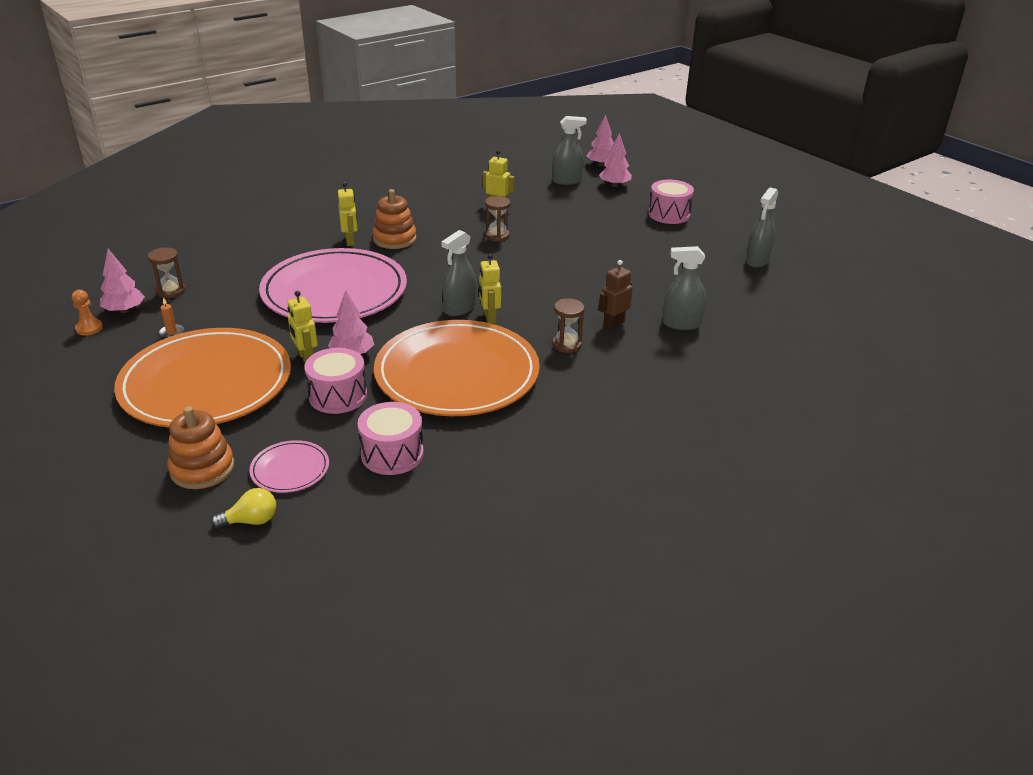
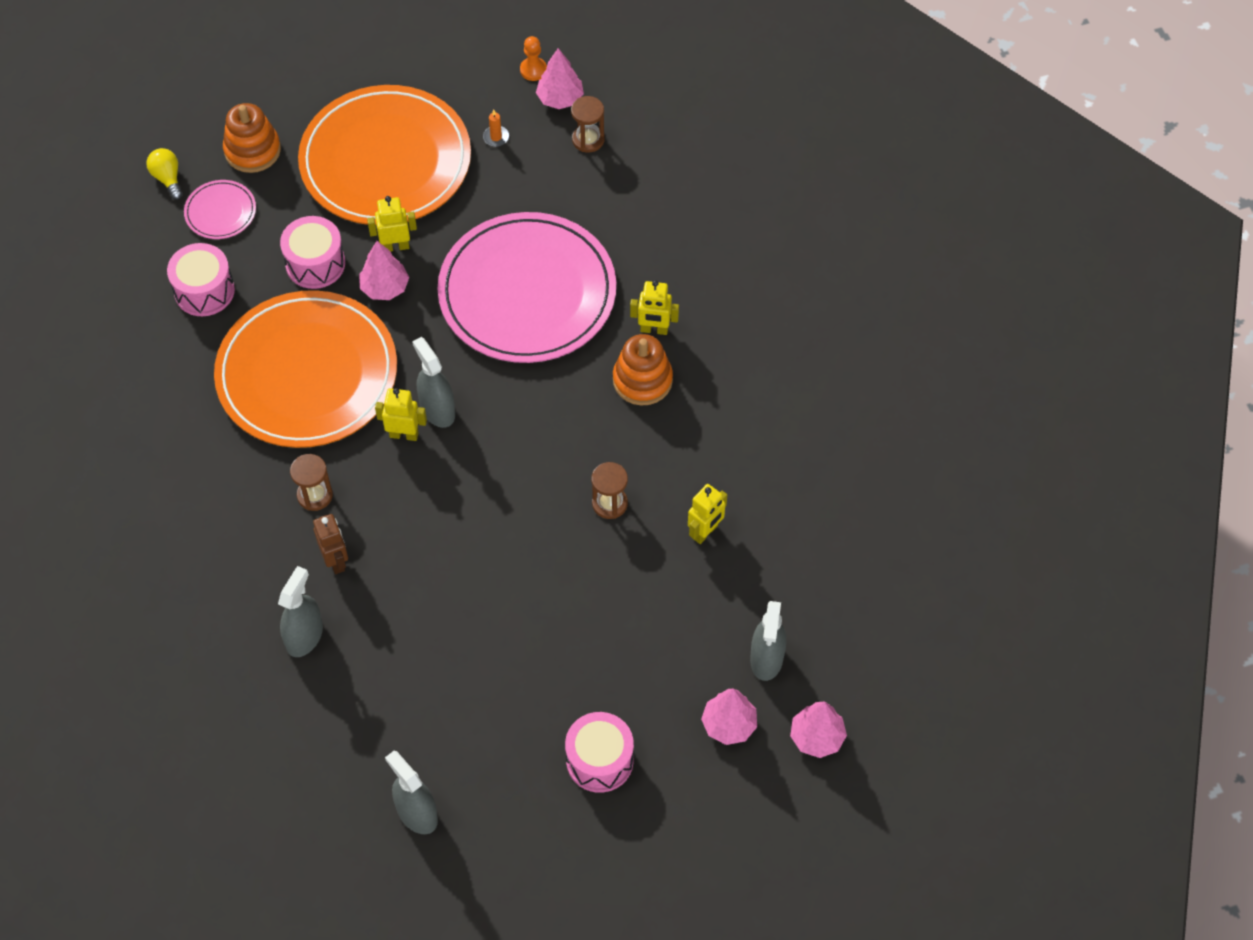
camera: 110 degrees right, 25 degrees up
yellow light bulb [211,488,276,529] -> yellow light bulb turned 150 degrees clockwise [147,148,183,200]

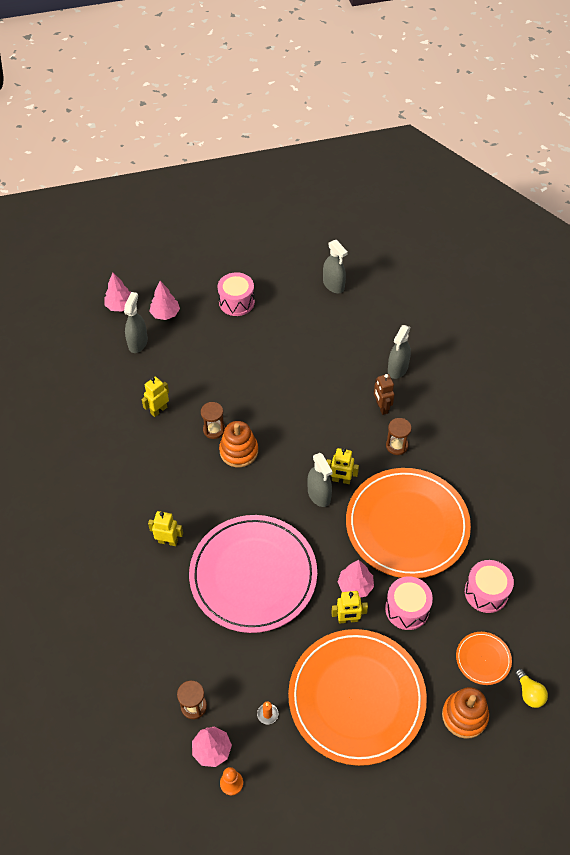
camera: 175 degrees left, 5 degrees down
pink plate [184,180,256,239] -> orange plate [456,632,512,685]
orange stacking toy [613,334,673,406] -> orange stacking toy moved to [219,421,258,467]

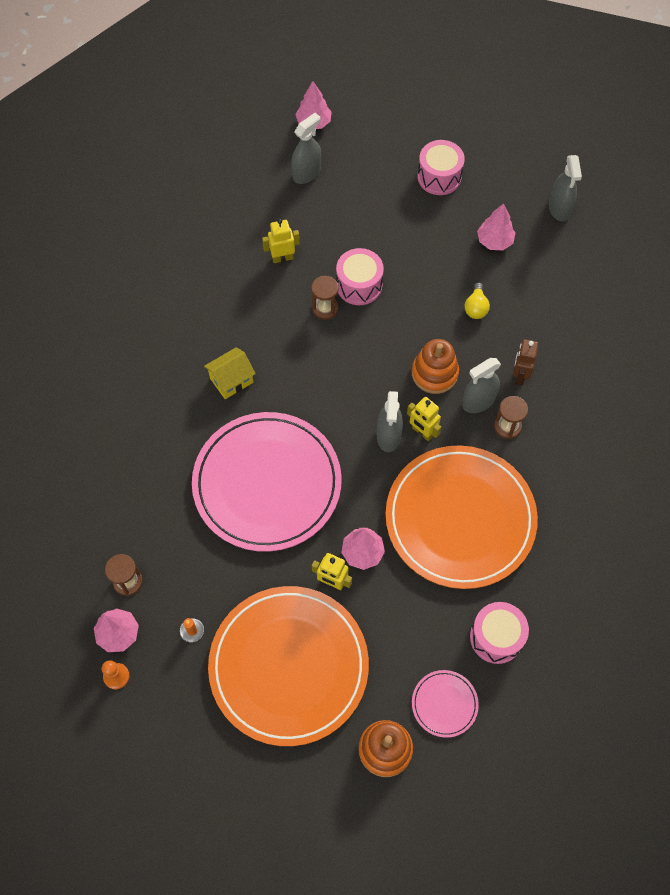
camera: 30 degrees right, 10 degrees up
yellow robot [148,511,183,546] -> none
pink tree [150,281,180,320] -> pink tree moved to [477,204,515,250]
orange stacking toy [219,421,258,467] -> orange stacking toy moved to [412,339,459,394]
pink drum [385,577,433,630] -> pink drum moved to [336,248,384,305]
grey spray bottle [388,325,411,379] -> grey spray bottle moved to [462,358,501,413]
orange plate [456,632,512,685] -> pink plate [412,670,479,738]
yellow light bulb [515,669,548,708] -> yellow light bulb moved to [465,283,490,319]
none -> yellow house [204,347,256,399]

